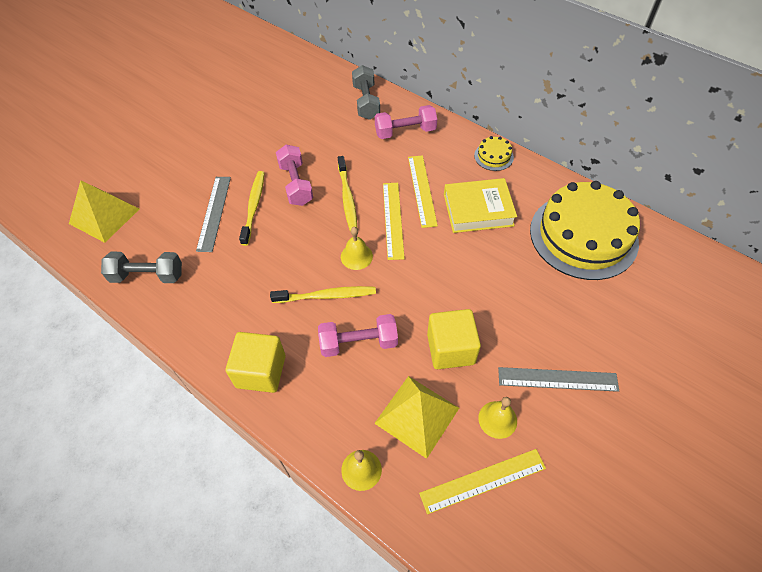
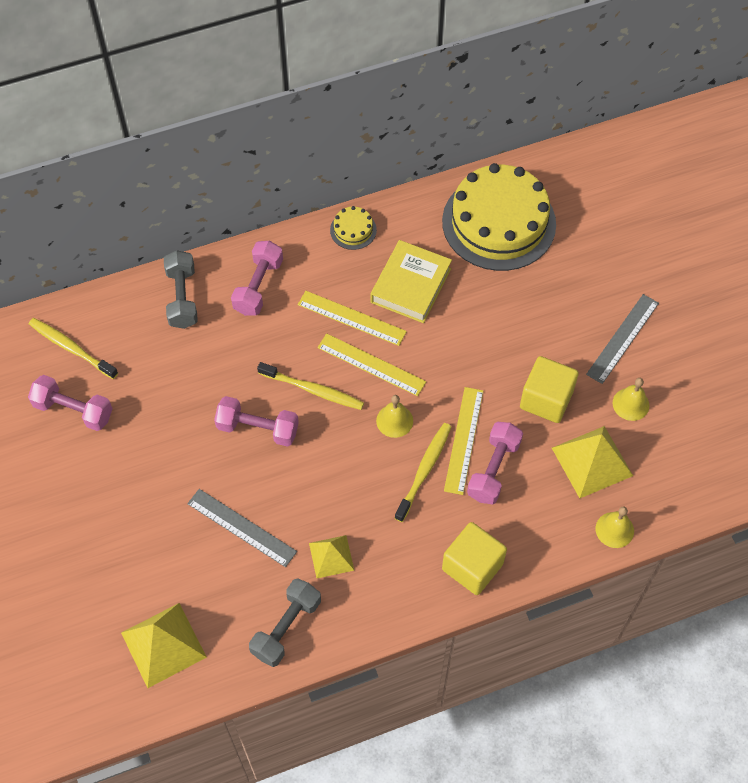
camera: 60 degrees left, 5 degrees up
yellow toothbrush [239,171,264,246] -> yellow toothbrush moved to [29,318,118,379]
grey dumbbell [352,65,380,120] -> grey dumbbell turned 60 degrees clockwise [164,250,198,329]
yellow ruler [419,449,546,514] -> yellow ruler moved to [444,387,483,495]
none -> pink dumbbell [28,375,113,431]
none -> yellow pyramid [309,535,354,578]

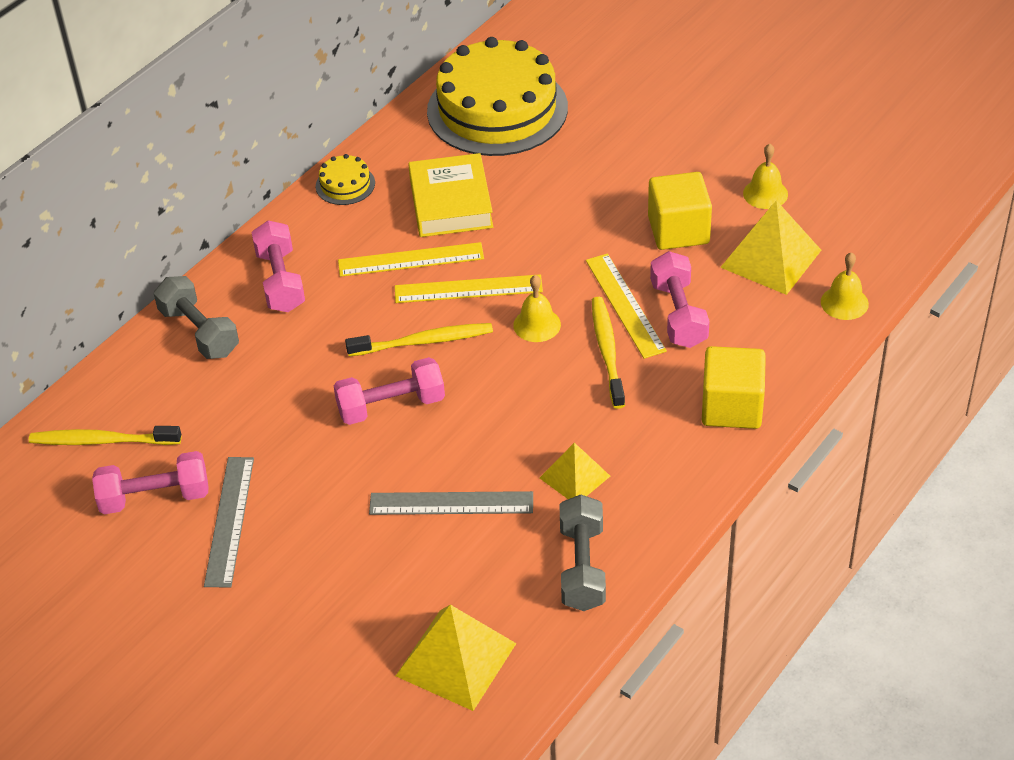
camera: 30 degrees left, 15 degrees down
grey ruler [586,294,659,384] -> grey ruler moved to [204,457,254,588]

